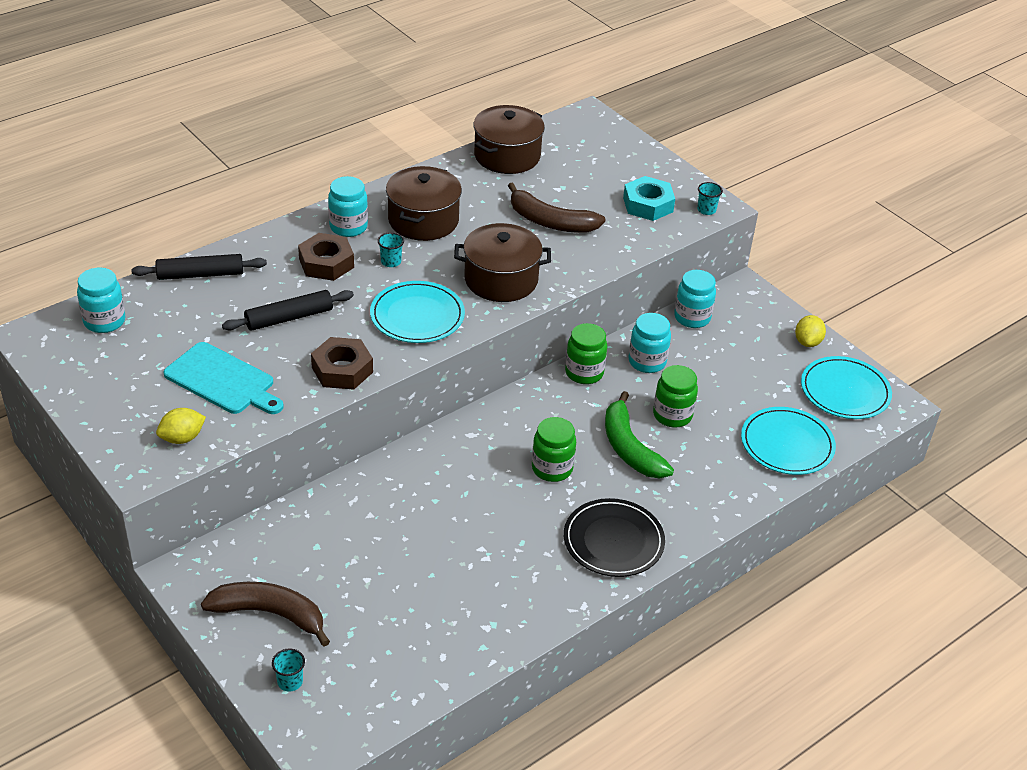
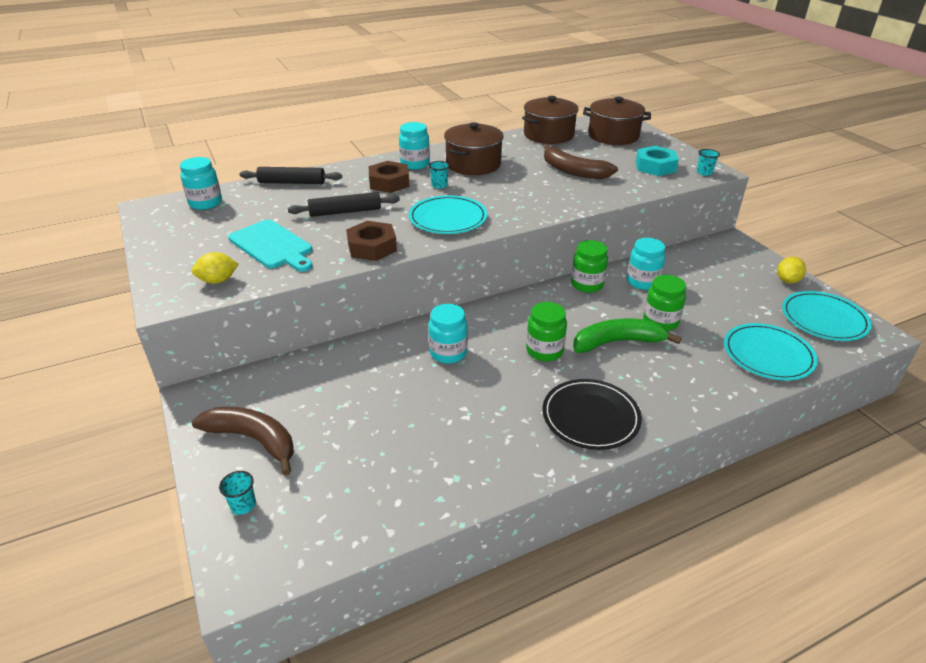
camera: 15 degrees right, 5 degrees down
brown pot [454,223,551,302] -> brown pot moved to [583,97,651,145]
green banana [605,391,674,479] -> green banana turned 90 degrees clockwise [573,319,682,353]
turquoise jar [674,270,716,328] -> turquoise jar moved to [428,304,468,364]

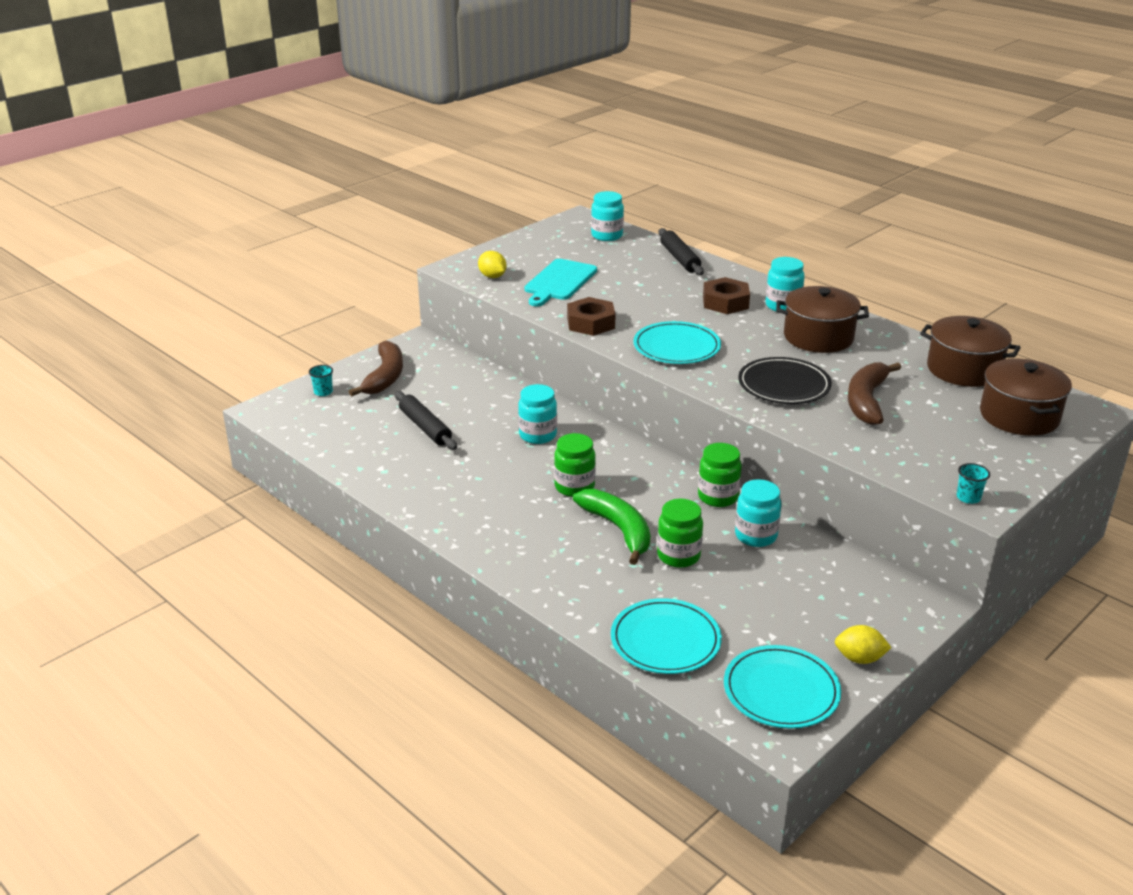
camera: 70 degrees right, 5 degrees down
black rolling pin [288,192,400,217] -> black rolling pin moved to [395,391,457,450]
turquoise cup [428,161,450,189] -> none
black plate [543,379,642,450] -> black plate moved to [738,357,832,404]
turquoise nut [636,146,679,176] -> none

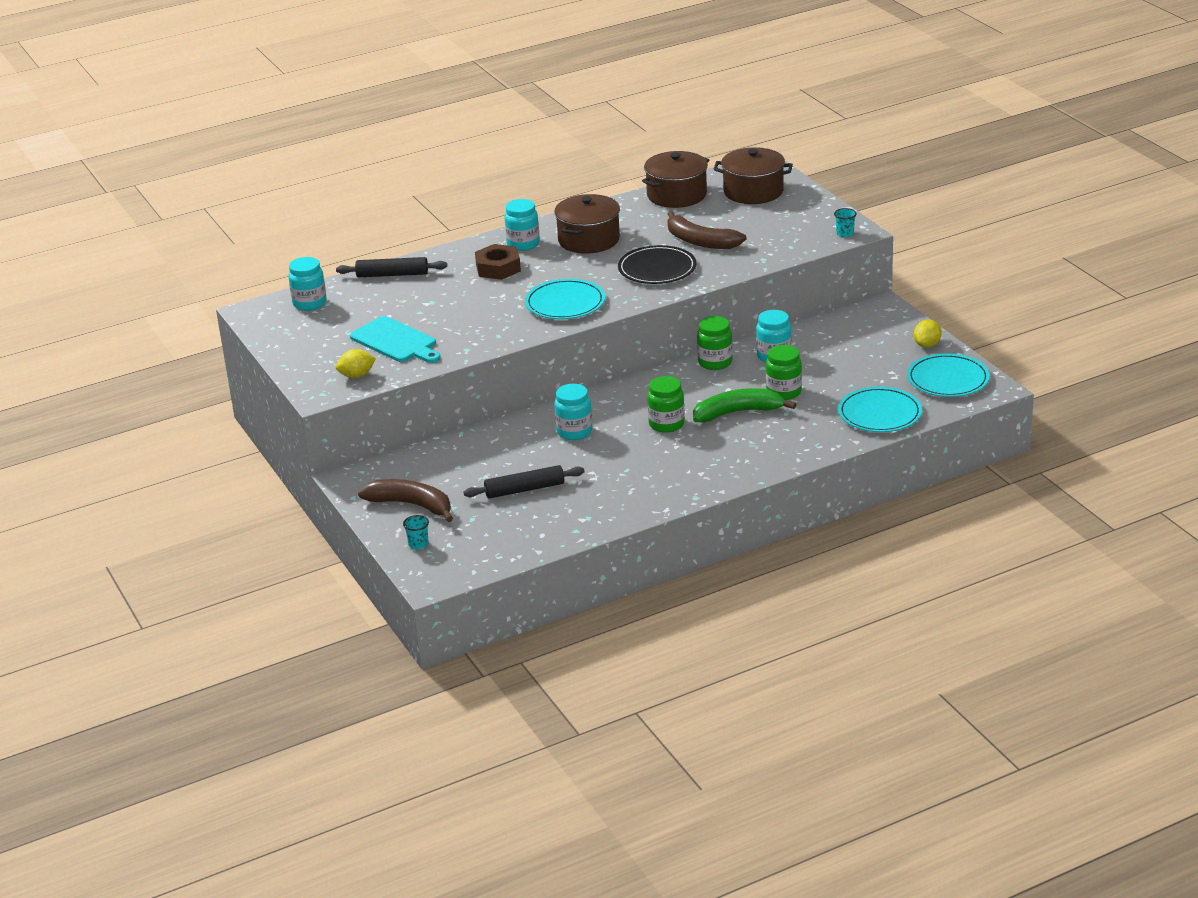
camera: 70 degrees left, 0 degrees up
brown nut [567,297,615,336] -> none

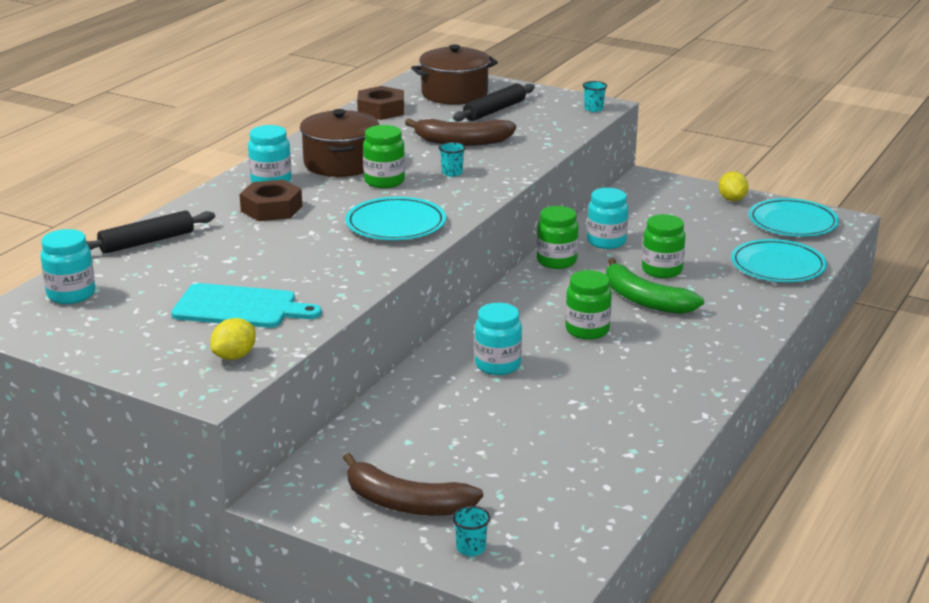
camera: 35 degrees left, 5 degrees down
brown banana [358,479,453,522] -> brown banana turned 150 degrees counterclockwise [343,453,483,516]
black rolling pin [463,465,585,498] -> black rolling pin moved to [453,83,535,121]
black plate [618,245,697,284] -> turquoise cup [439,142,466,177]
brown pot [642,151,709,208] -> brown nut [357,86,404,120]
green banana [693,388,796,423] -> green banana turned 90 degrees counterclockwise [606,258,704,314]
none -> green jar [363,125,405,188]

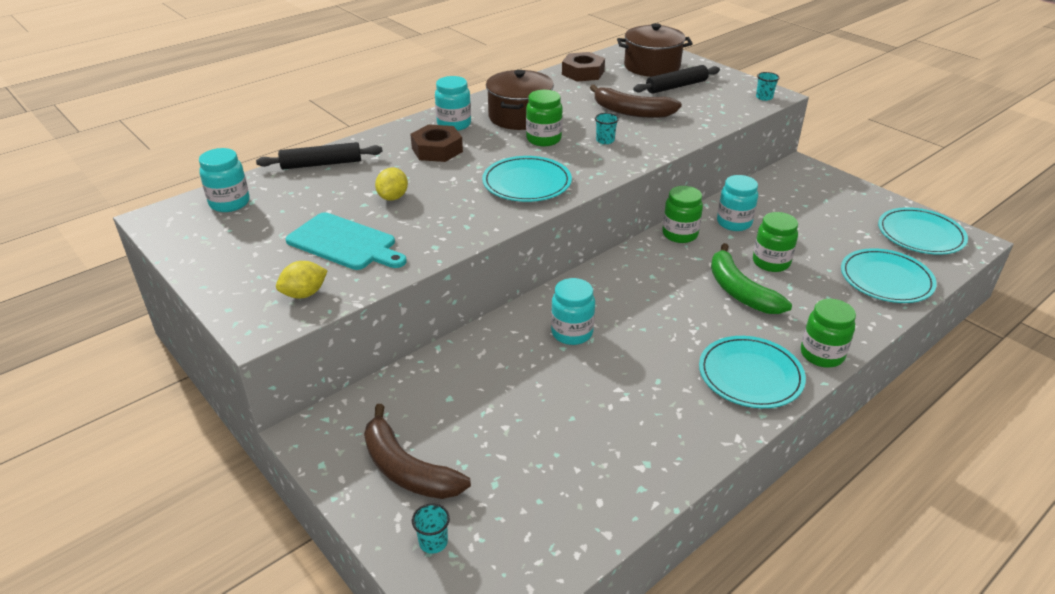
camera: 20 degrees right, 10 degrees up
green jar [565,270,612,340] -> green jar moved to [801,299,856,368]
yellow lemon [719,171,749,201] -> yellow lemon moved to [375,168,408,201]
none -> turquoise plate [699,336,806,408]

